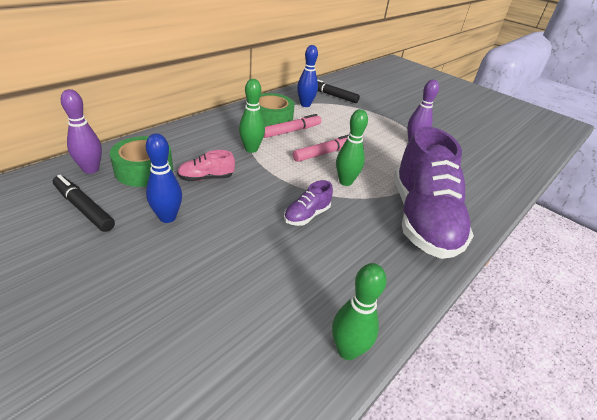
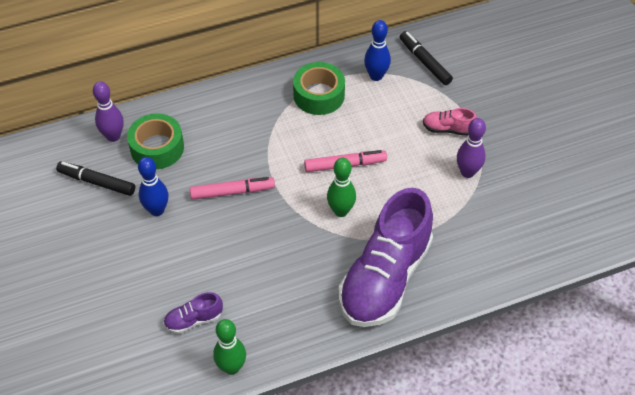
camera: 30 degrees right, 15 degrees up
black marker [53,175,115,232] -> black marker turned 45 degrees counterclockwise [56,161,135,196]
pink shoe [177,150,235,181] -> pink shoe moved to [423,108,477,136]
green bowling pin [239,79,265,153] -> none
pink marker [263,114,321,138] -> pink marker moved to [190,177,275,200]
purple shoe [284,180,333,226] -> purple shoe moved to [163,292,223,334]

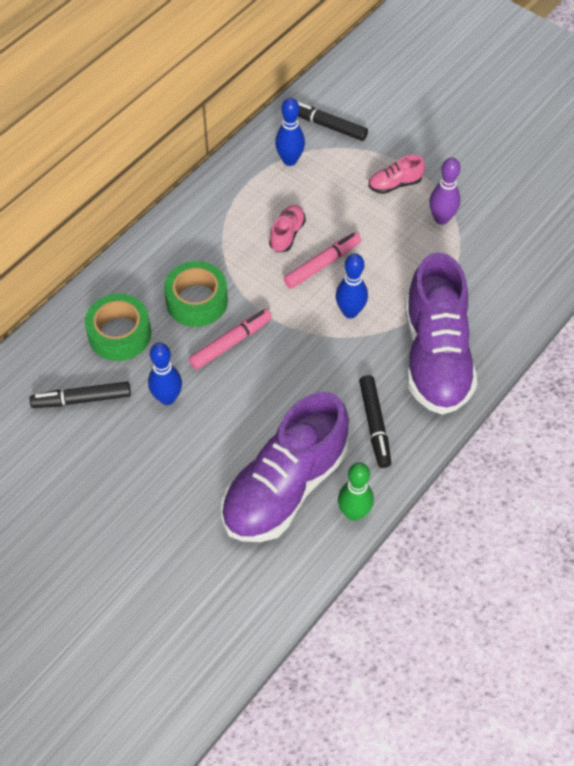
camera: 30 degrees left, 5 degrees up
purple bowling pin [93,81,124,142] -> none
purple shoe [163,292,223,334] -> purple shoe [221,392,349,542], size x2.43
green tape [293,62,345,115] -> green tape moved to [164,261,228,327]
green bowling pin [327,158,356,217] -> blue bowling pin [336,253,368,318]
none -> pink shoe [269,205,306,252]
none -> black marker [359,375,391,468]

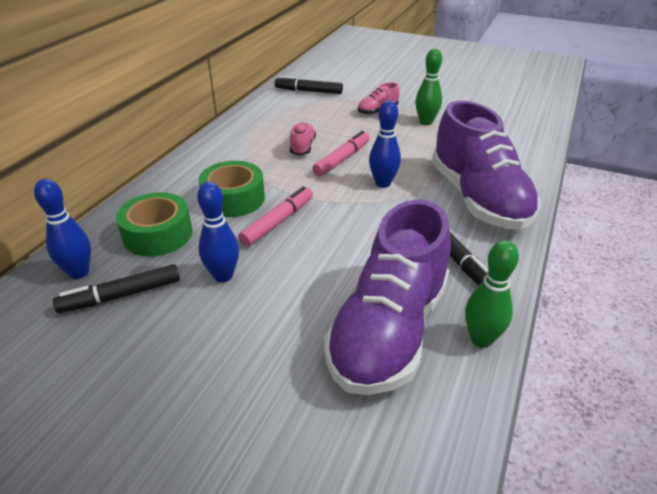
camera: 15 degrees left, 20 degrees down
blue bowling pin [275,98,305,166] -> blue bowling pin moved to [34,179,91,279]
purple bowling pin [429,158,461,225] -> green bowling pin [415,49,442,125]

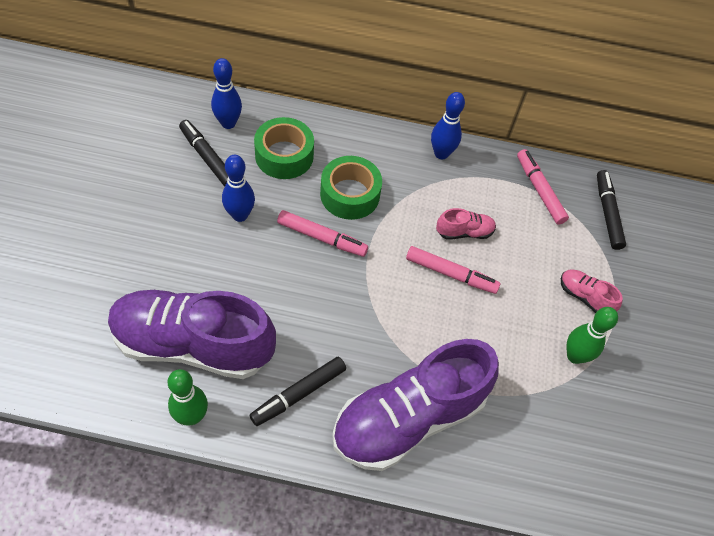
camera: 70 degrees right, 20 degrees up
blue bowling pin [369,100,401,188] -> blue bowling pin moved to [431,92,465,159]
none -> pink marker [517,149,569,225]

